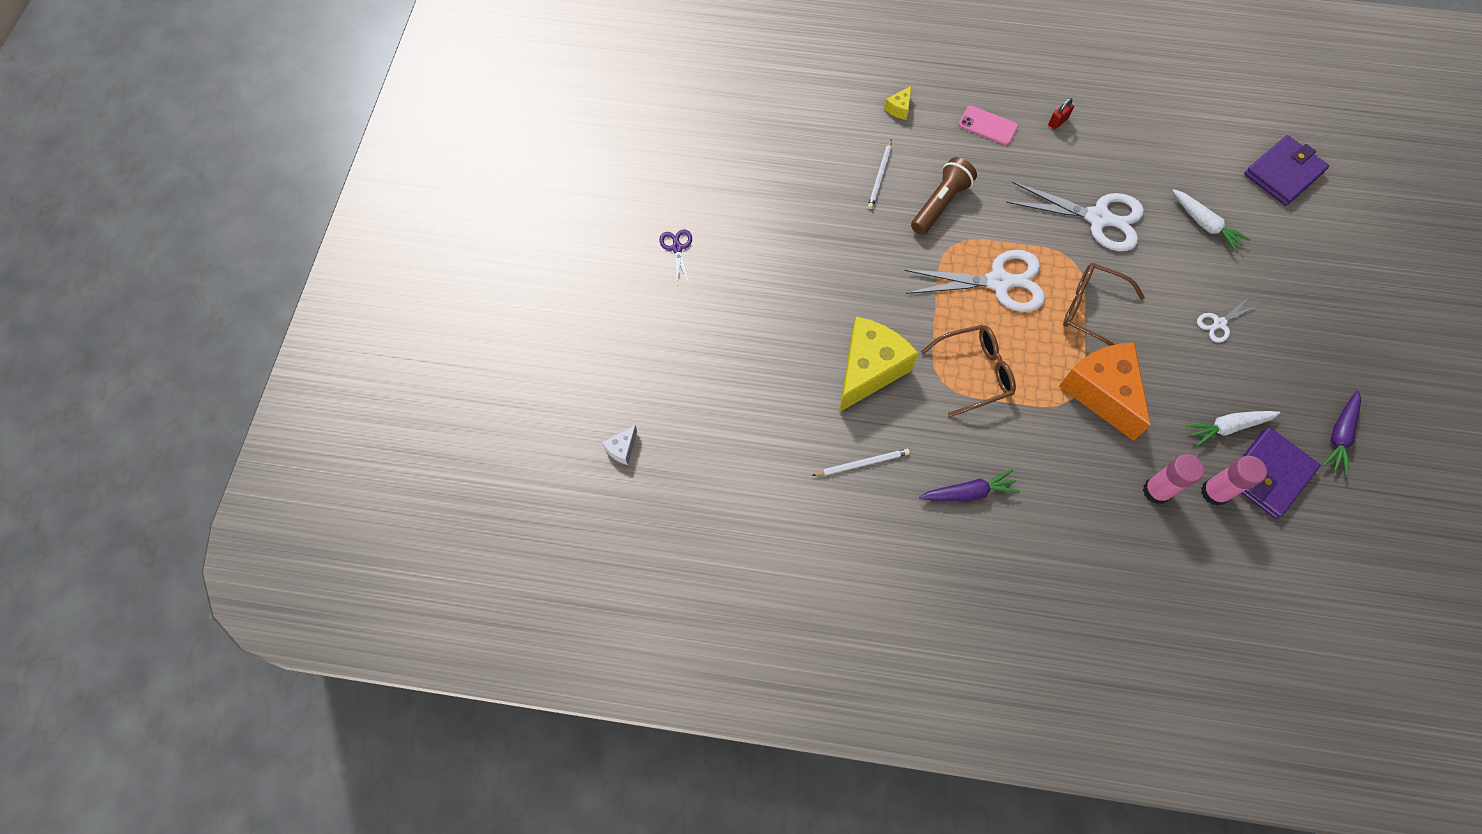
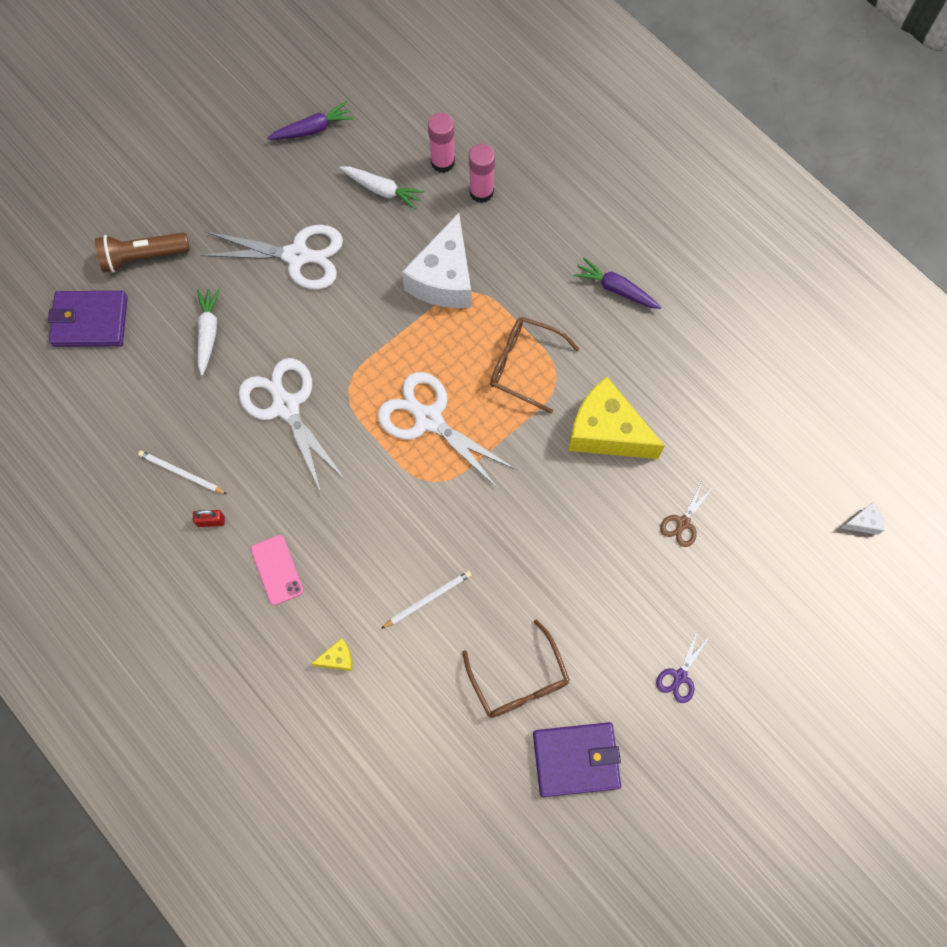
camera: 140 degrees left, 5 degrees up
white pencil [812,449,910,476] -> white pencil moved to [138,450,227,494]
yellow cheese [839,316,919,412] -> yellow cheese turned 45 degrees clockwise [568,377,665,459]
brown flashlight [911,157,977,235] -> brown flashlight moved to [95,232,190,273]
orange cheese [1059,342,1151,441] -> white cheese [402,213,471,308]
brown glasses [1063,263,1145,346] -> brown glasses moved to [462,619,570,718]
white scissors [1197,297,1257,343] -> white scissors [200,225,343,290], size x2.10
purple wallet [1242,427,1321,519] -> purple wallet moved to [533,722,621,797]
none -> brown scissors [660,481,712,547]

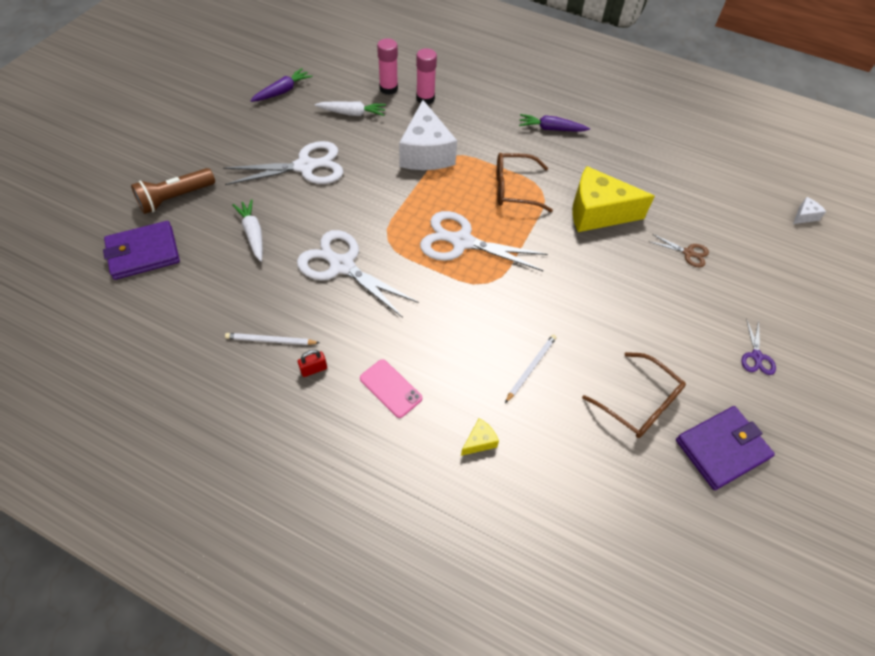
camera: 25 degrees left, 15 degrees down
brown scissors [660,481,712,547] -> brown scissors turned 75 degrees counterclockwise [650,234,709,268]

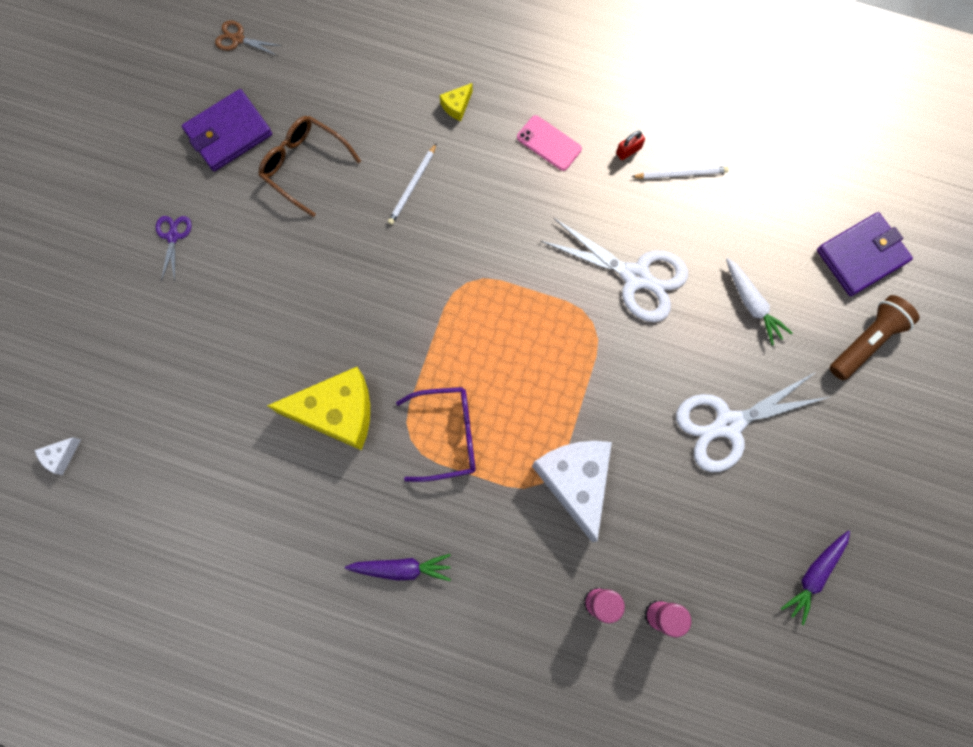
camera: 175 degrees right, 20 degrees up
white carrot [315,102,386,116] -> none
white scissors [420,211,548,271] -> none
brown glasses [496,153,553,212] -> purple glasses [396,387,476,482]
brown scissors [650,234,709,268] -> brown scissors moved to [215,20,281,56]

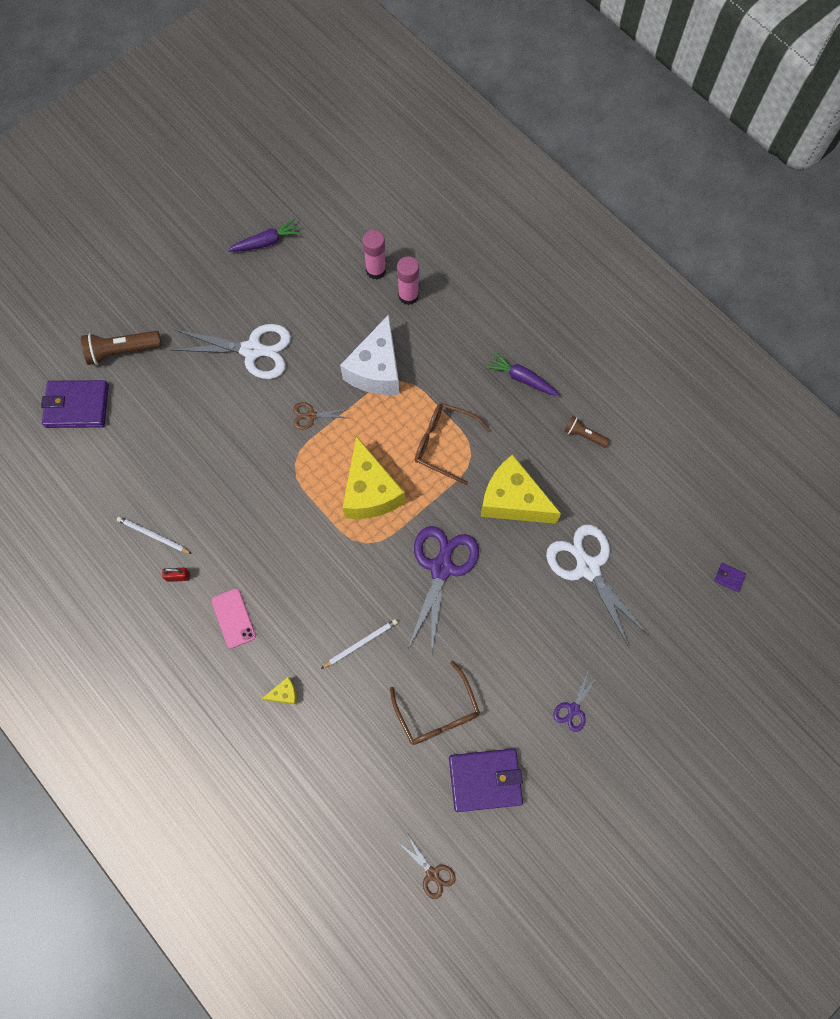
camera: 150 degrees left, 5 degrees down
white cheese [35,437,81,475] -> purple wallet [714,563,746,592]
purple glasses [396,387,476,482] -> brown glasses [415,403,490,485]
white scissors [541,218,688,322] -> white scissors moved to [546,524,649,647]
white carrot [726,258,792,345] -> none
none -> brown scissors [293,402,348,430]
none -> yellow cheese [343,436,405,519]
none -> purple scissors [408,526,479,650]
none -> brown flashlight [564,416,609,447]

